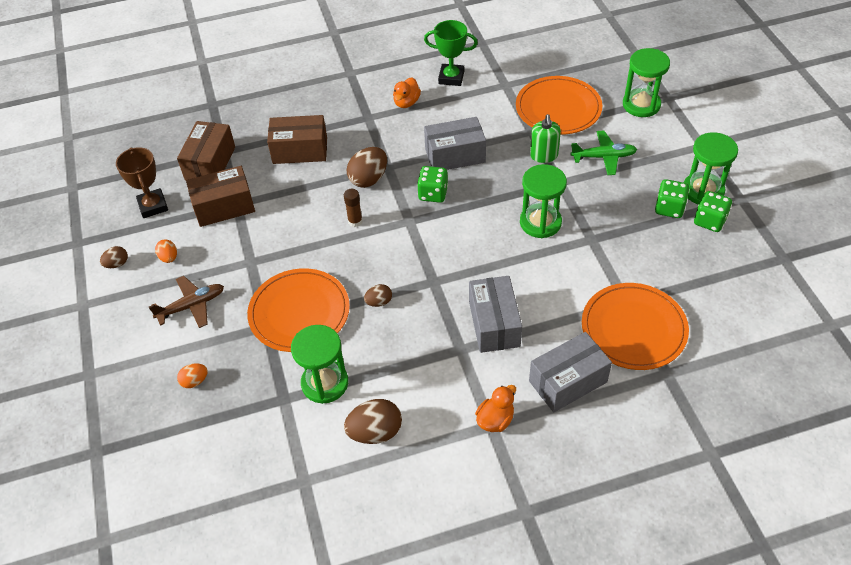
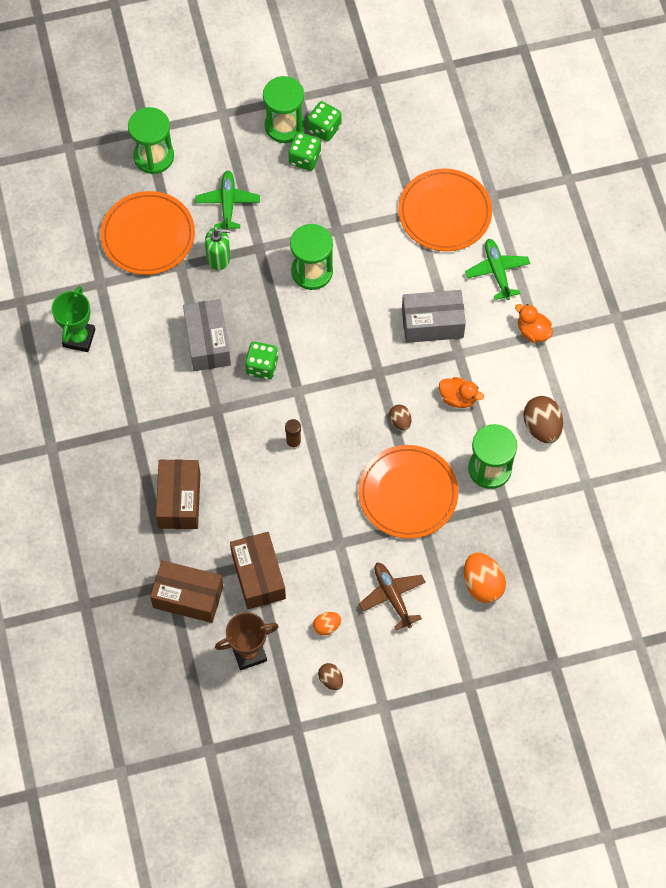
camera: 90 degrees left, 15 degrees up
orange egg [177,363,208,388] -> orange egg [464,553,506,603], size x1.80
brown egg [347,147,387,188] -> none
orange duck [393,77,421,108] -> orange duck moved to [439,377,484,408]
grey box [529,332,612,412] -> green plane [465,239,530,300]

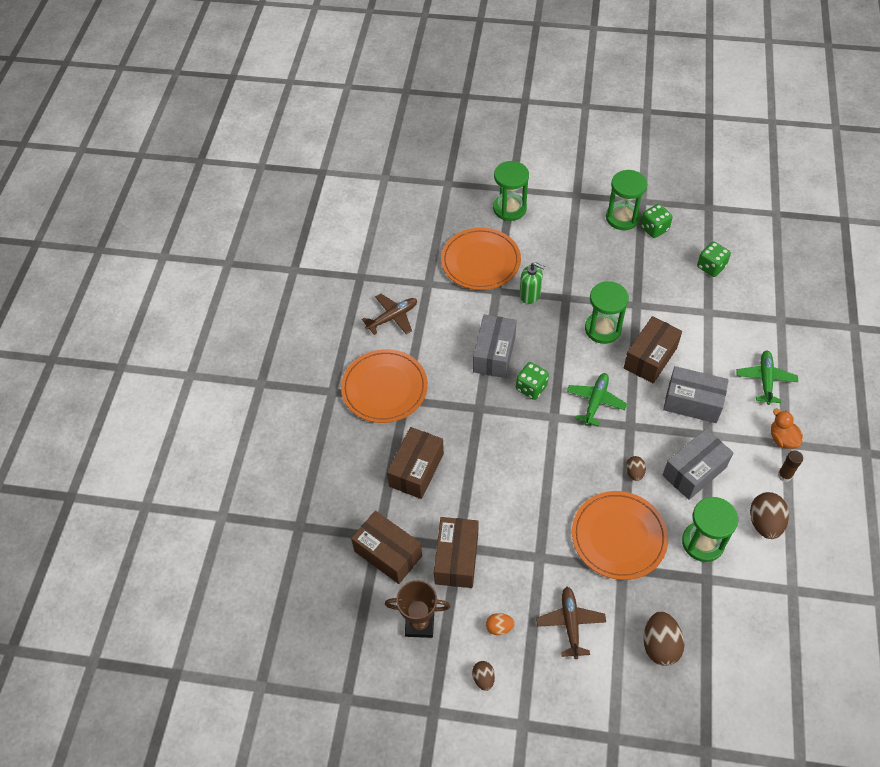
camera: 25 degrees right, 10 degrees down
green trophy [52,286,95,352] -> brown plane [362,294,417,335]
green plane [195,171,260,229] -> green plane moved to [567,373,627,427]
brown glue stick [285,419,301,450] -> brown glue stick moved to [778,450,803,482]
green dice [288,132,321,171] -> green dice moved to [697,242,731,277]
orange plate [398,168,492,251] -> orange plate moved to [341,349,428,423]
orange duck [439,377,484,408] -> grey box [662,429,734,500]
orange egg [464,553,506,603] -> brown egg [643,612,684,666]
none -> brown box [624,316,682,384]

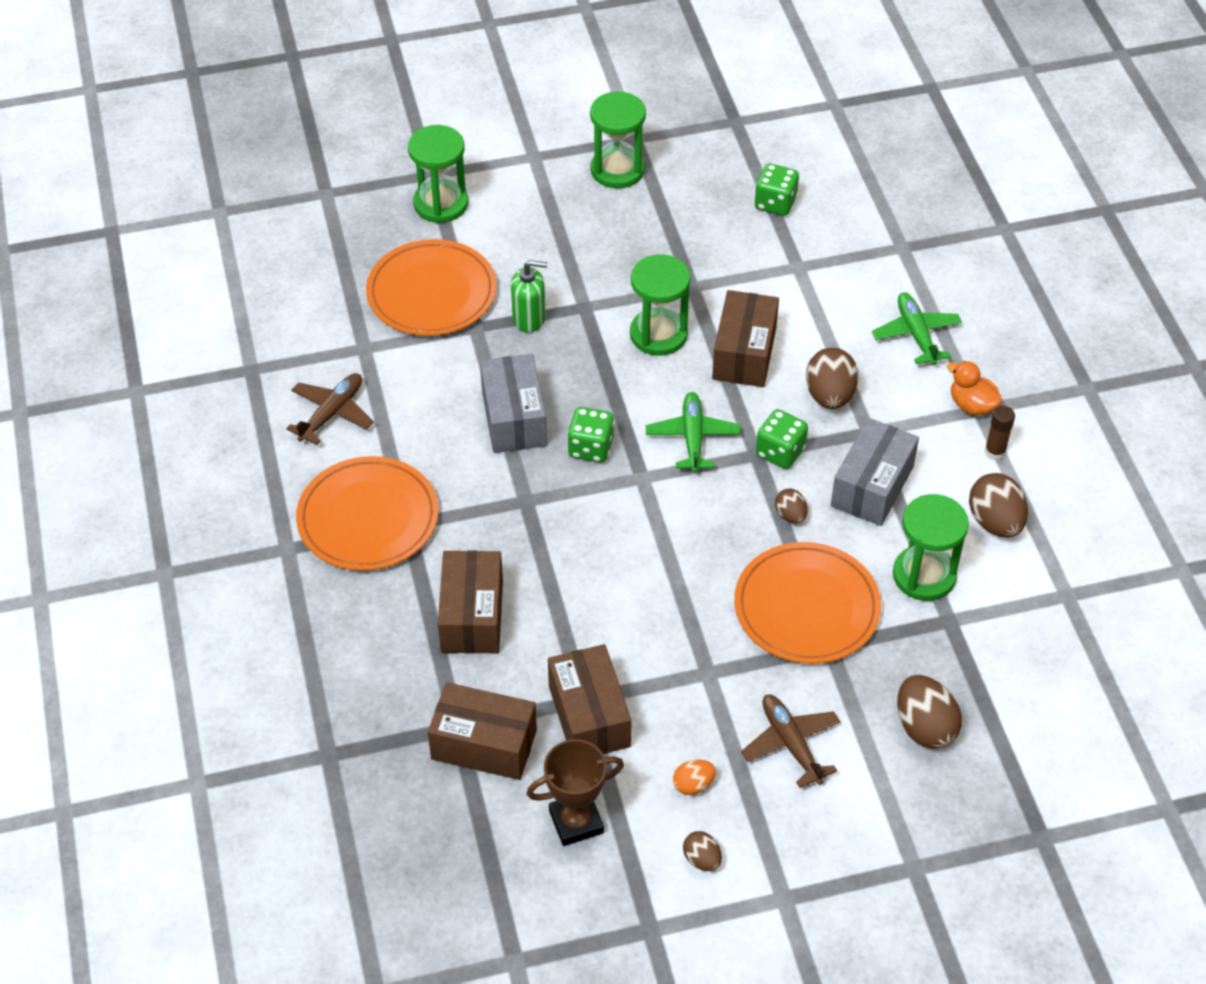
camera: 25 degrees left, 5 degrees down
green dice [640,204,673,238] -> green dice moved to [756,409,808,469]
grey box [663,366,729,423] -> brown egg [806,348,859,409]

